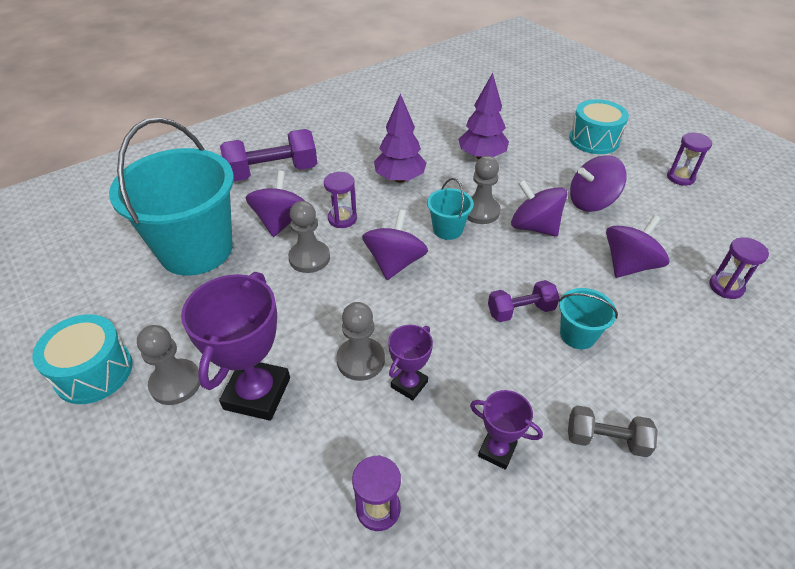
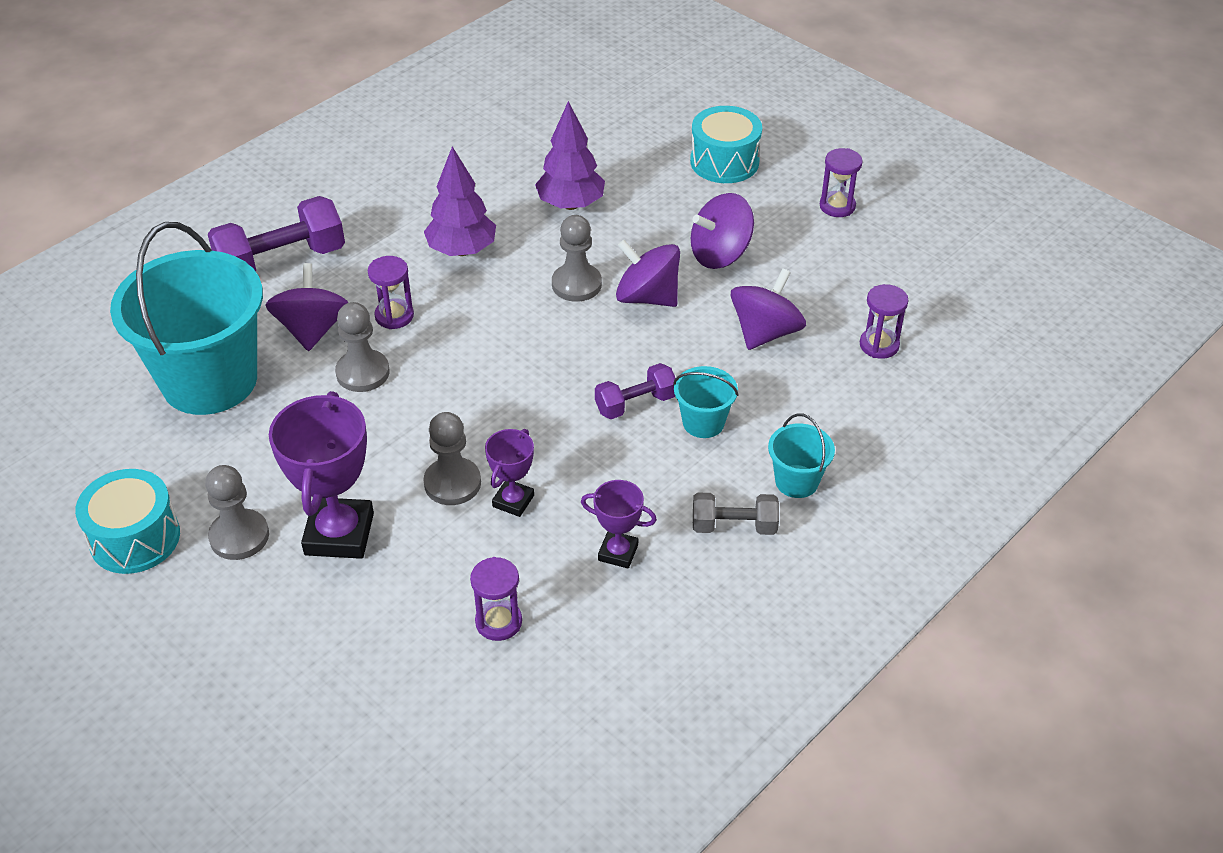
camera: 10 degrees left, 0 degrees up
purple spinning top [362,209,428,280] -> none
turquoise bucket [427,178,474,240] -> turquoise bucket moved to [768,414,835,498]

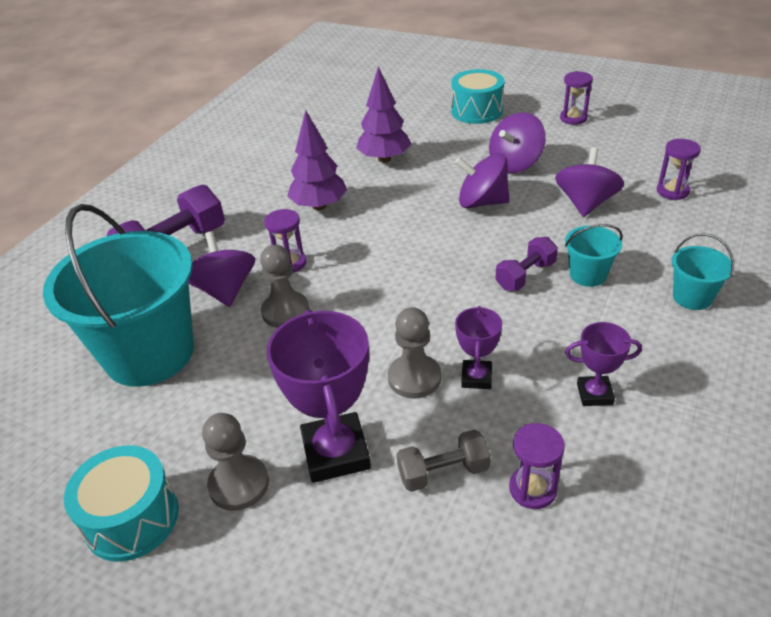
camera: 15 degrees left, 5 degrees down
grey pawn [552,215,602,302] -> none
grey dumbbell [693,493,779,535] -> grey dumbbell moved to [397,430,491,492]

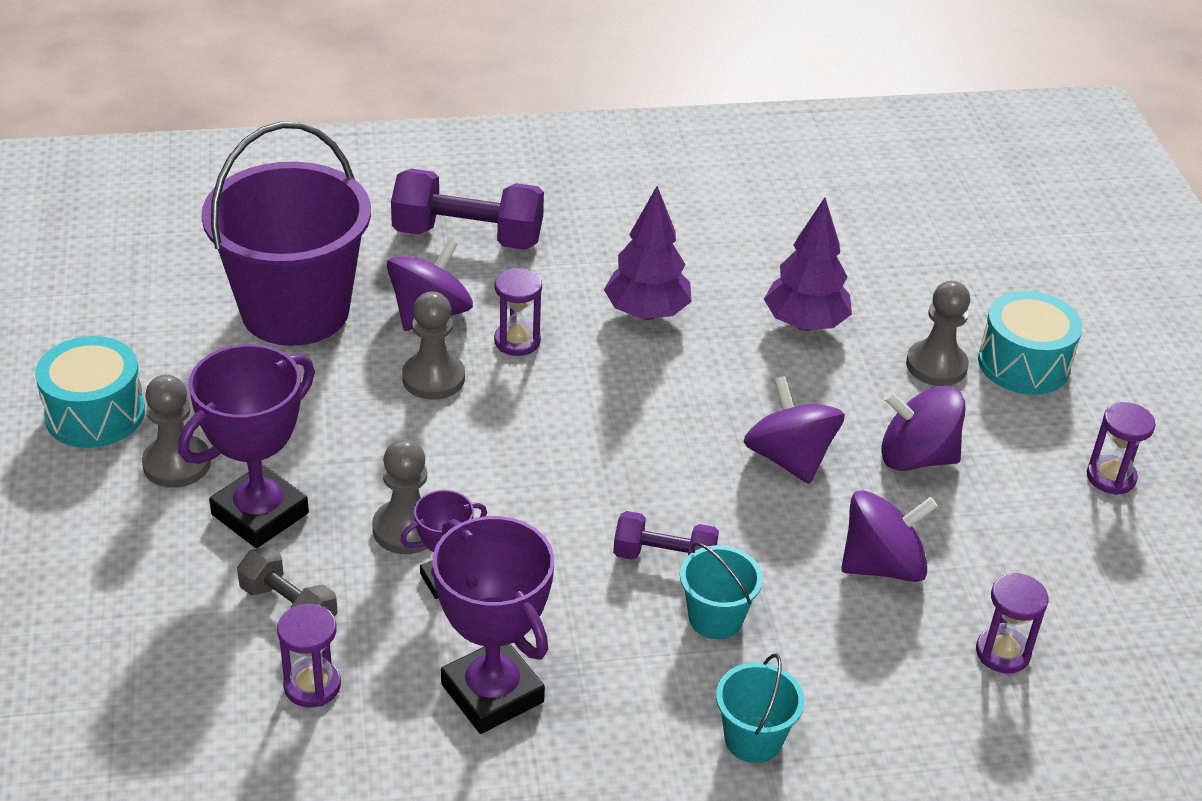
camera: 50 degrees right, 0 degrees up
turquoise bucket [43,204,194,387] -> purple bucket [201,121,371,346]
purple trophy [565,322,642,406] -> purple trophy [432,516,554,734], size x1.86
none -> grey pawn [906,281,970,386]

